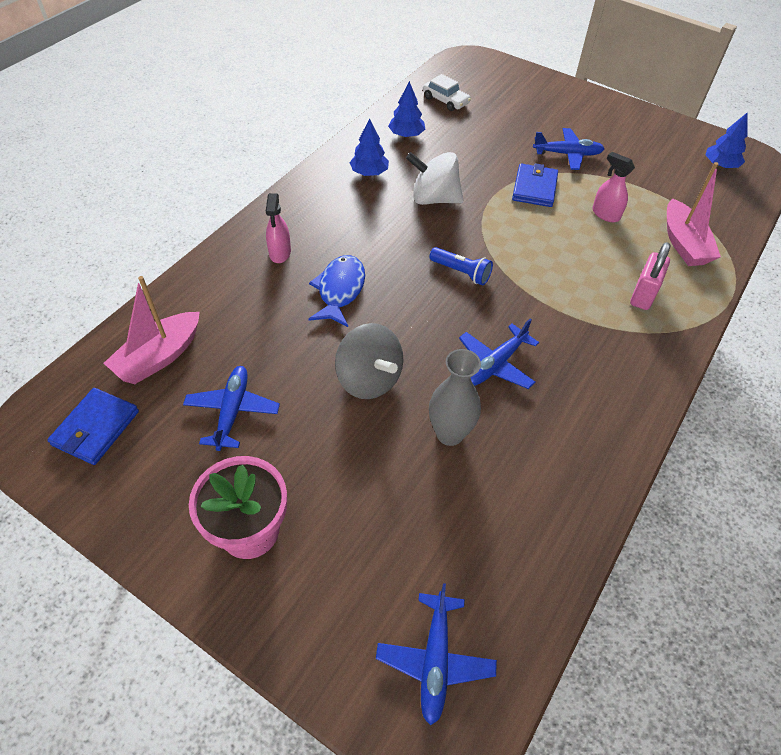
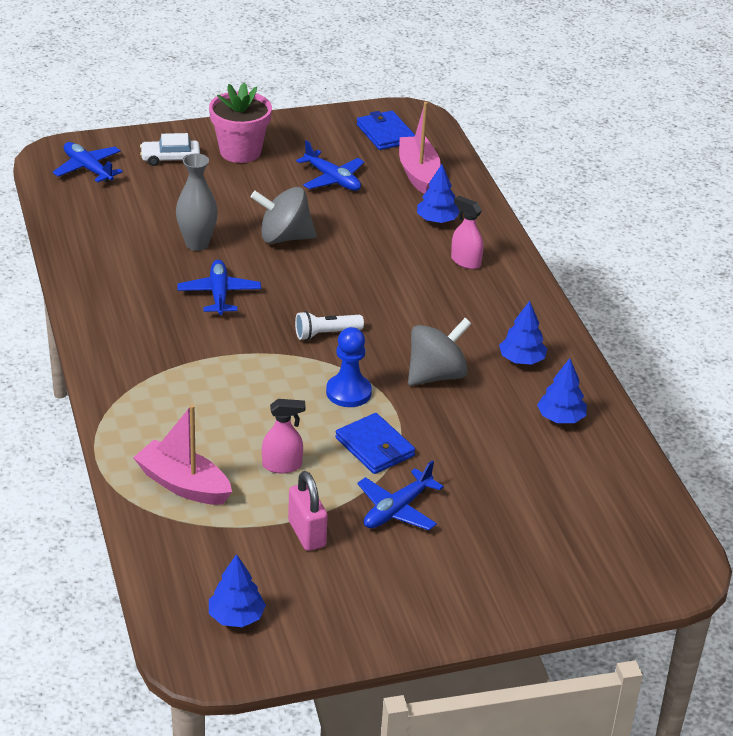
camera: 130 degrees right, 15 degrees down
blue fish [309,255,365,327] -> none
white spinning top [406,152,463,205] -> grey spinning top [408,318,472,386]
white car [423,74,471,111] -> white car moved to [140,133,200,166]
blue flashlight [429,247,493,286] -> white flashlight [295,311,364,340]
pink padlock [630,242,671,310] -> pink padlock moved to [288,471,328,551]
none -> blue pawn [326,327,372,407]
none -> blue tree [417,164,460,223]

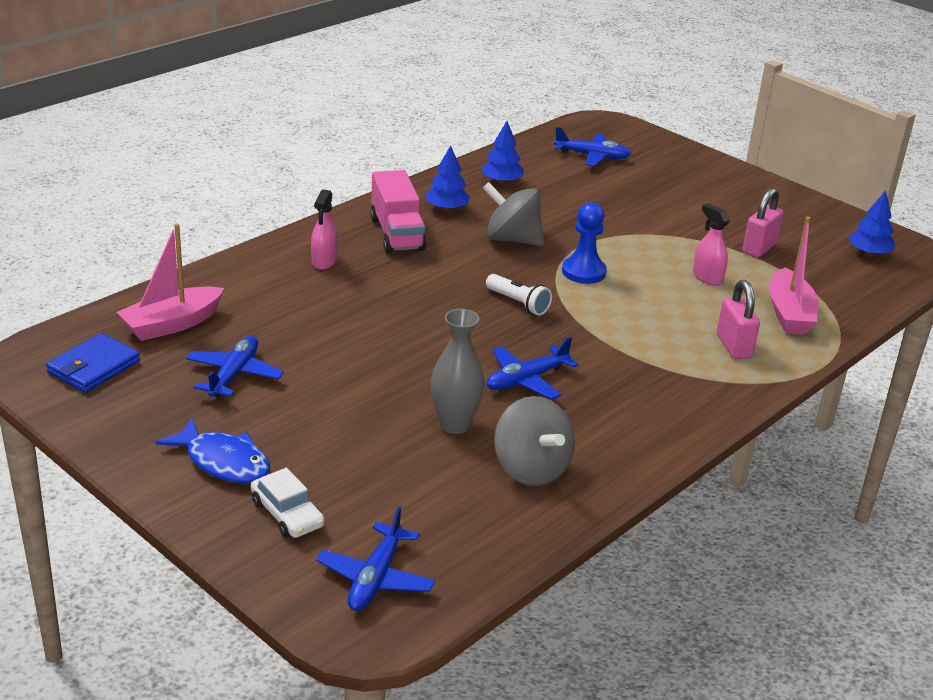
camera: 120 degrees left, 5 degrees down
pink flower pot [209,83,272,163] -> blue fish [155,418,270,483]
grey spinning top [251,187,317,244] -> grey spinning top moved to [494,396,575,486]
blue wallet [335,413,415,474] -> none
blue plane [357,460,444,530] -> blue plane moved to [554,127,631,166]
blue tree [417,164,460,223] -> none
none -> pink truck [370,170,426,253]
none -> pink padlock [717,280,760,359]

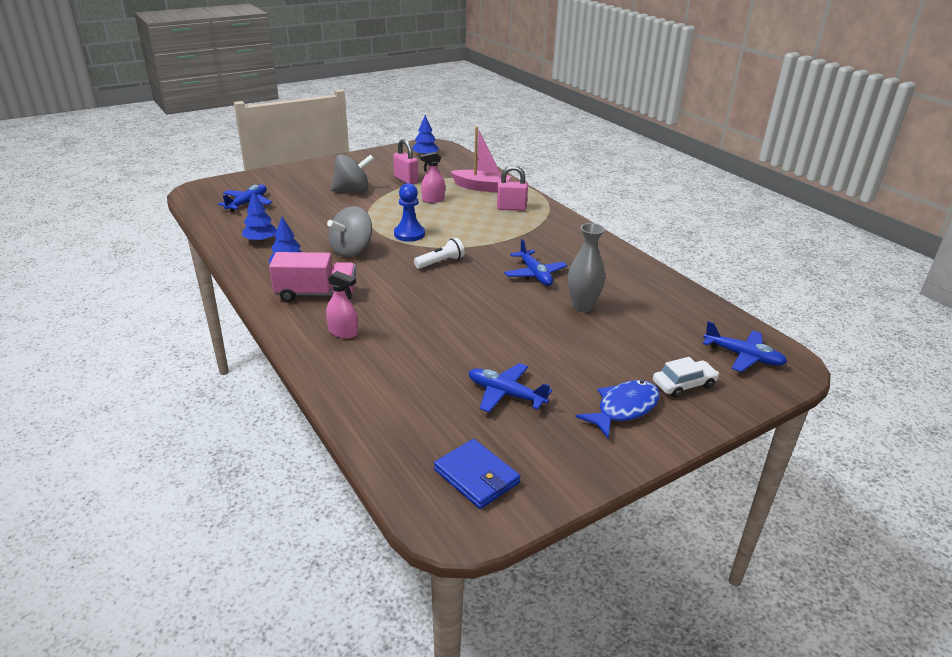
camera: 75 degrees left, 0 degrees up
pink boat [117,224,224,341] -> none
grey spinning top [494,396,575,486] -> grey spinning top moved to [331,154,374,192]

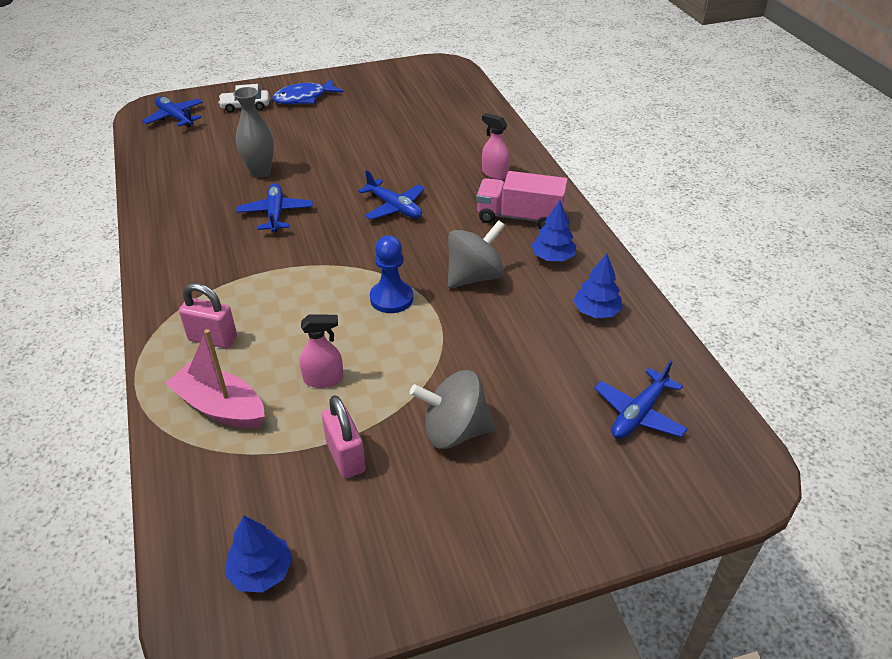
camera: 165 degrees left, 10 degrees up
white flashlight [414,238,465,269] -> none
blue wallet [434,439,521,509] -> none
blue plane [468,363,552,412] -> blue plane moved to [358,170,425,220]

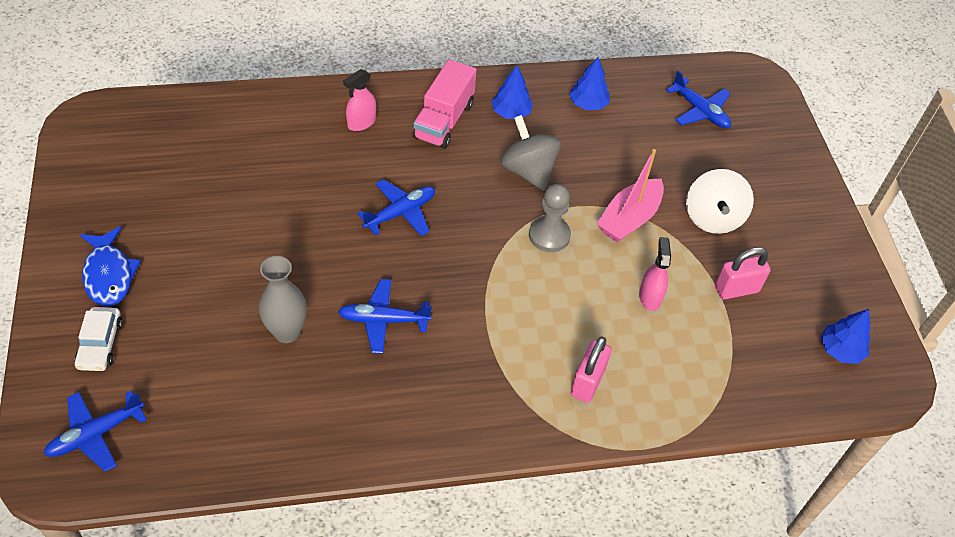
camera: 85 degrees left, 10 degrees up
pink boat [165,329,265,428] -> pink boat moved to [596,149,664,243]
blue pawn [370,235,413,313] -> grey pawn [529,184,571,252]
grey spinning top [410,370,495,449] -> white spinning top [686,169,754,234]

